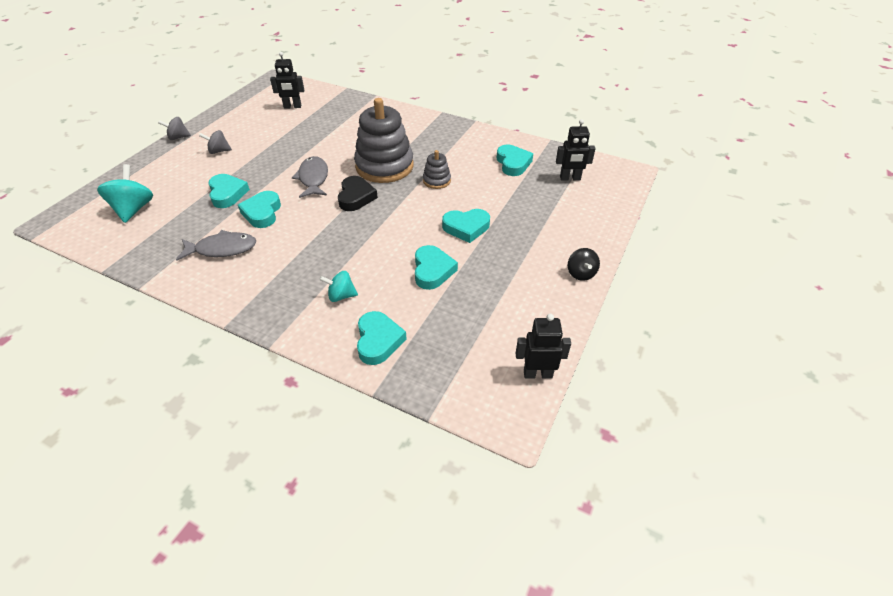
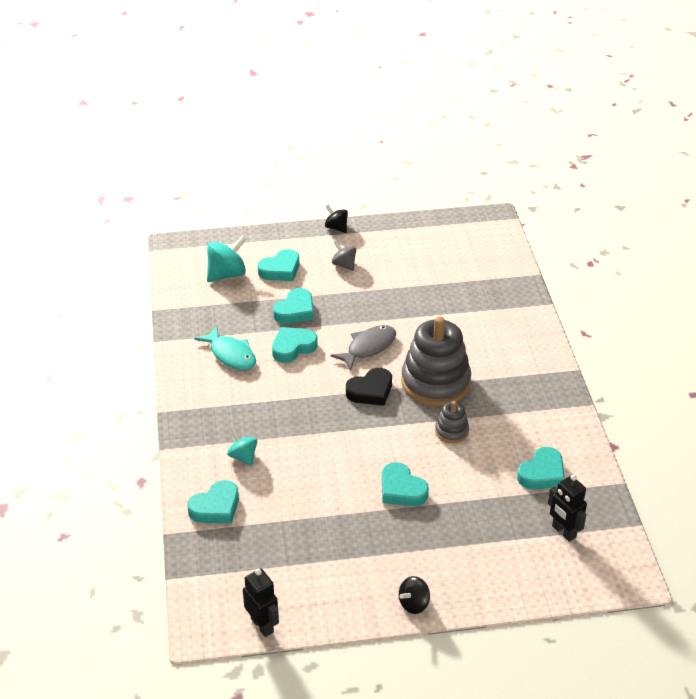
camera: 55 degrees right, 5 degrees down
grey spinning top [158,117,191,140] -> black spinning top [325,205,348,233]
grey fish [176,230,256,260] -> turquoise fish [194,326,256,370]
black robot [270,52,304,109] -> none
turquoise heart [415,245,458,290] -> turquoise heart moved to [258,249,299,281]

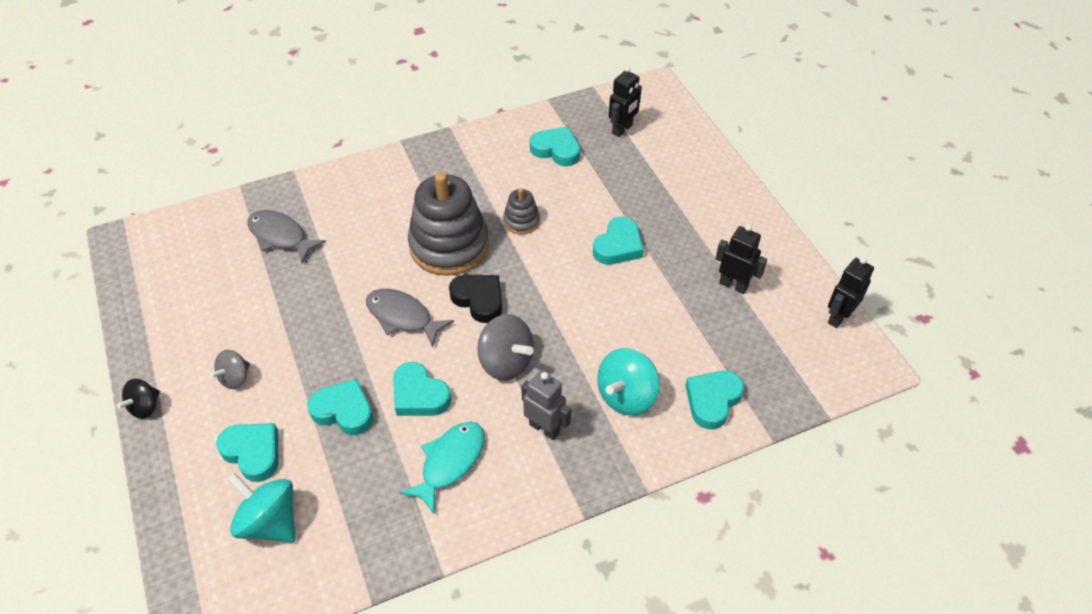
camera: 105 degrees left, 10 degrees up
turquoise heart [187,480,239,523] -> turquoise heart turned 90 degrees counterclockwise [685,371,744,430]
turquoise spinning top [227,429,257,466] -> turquoise spinning top [597,348,660,415], size x1.64
black spinning top [399,576,430,614] -> none
none -> grey fish [247,210,326,263]
none -> grey spinning top [477,314,534,381]
none -> grey robot [521,371,571,440]
none -> black robot [715,224,767,294]

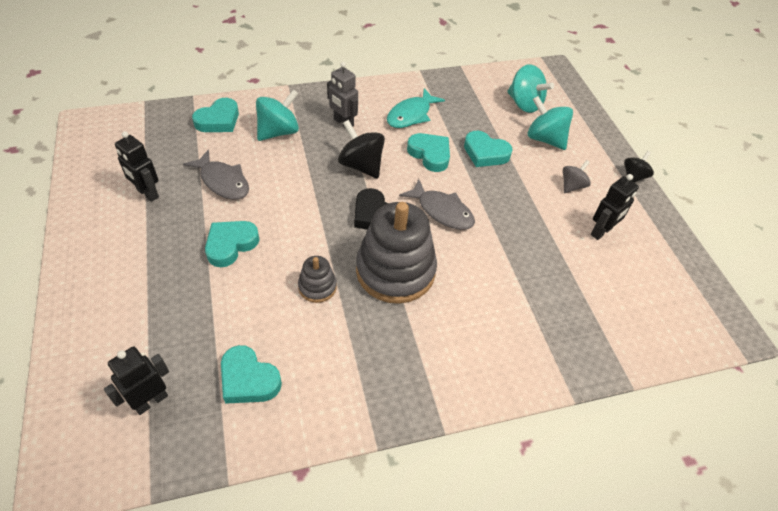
camera: 175 degrees left, 0 degrees up
turquoise heart [216,423,279,482] -> turquoise spinning top [527,96,573,150]
grey fish [247,210,326,263] -> grey fish moved to [183,149,249,200]
grey spinning top [477,314,534,381] -> black spinning top [338,120,385,179]
black robot [828,257,874,328] -> black robot moved to [591,174,639,240]

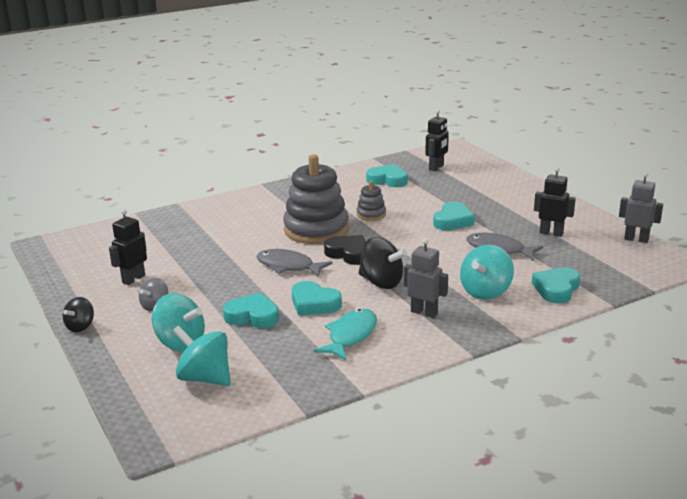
camera: 170 degrees right, 25 degrees down
none -> grey robot [619,172,663,243]

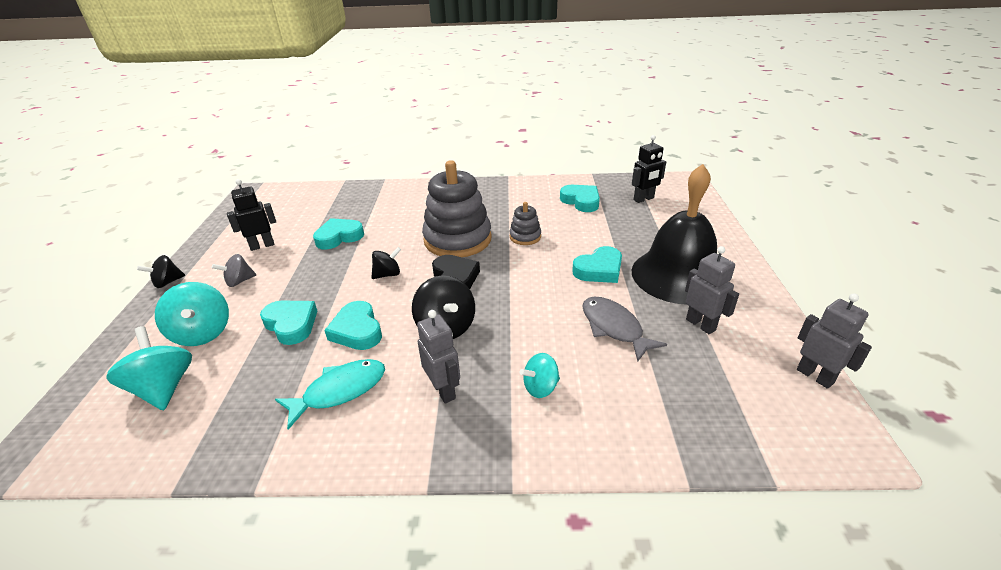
camera: 30 degrees right, 10 degrees up
grey fish [257,249,332,277] -> black spinning top [371,247,401,279]
turquoise spinning top [460,245,514,300] -> turquoise spinning top [520,353,560,398], size x0.61
turquoise heart [532,267,580,303] -> turquoise heart moved to [313,218,364,250]
black robot [534,167,576,237] -> grey robot [685,246,739,334]
none -> black bell [632,164,717,305]

